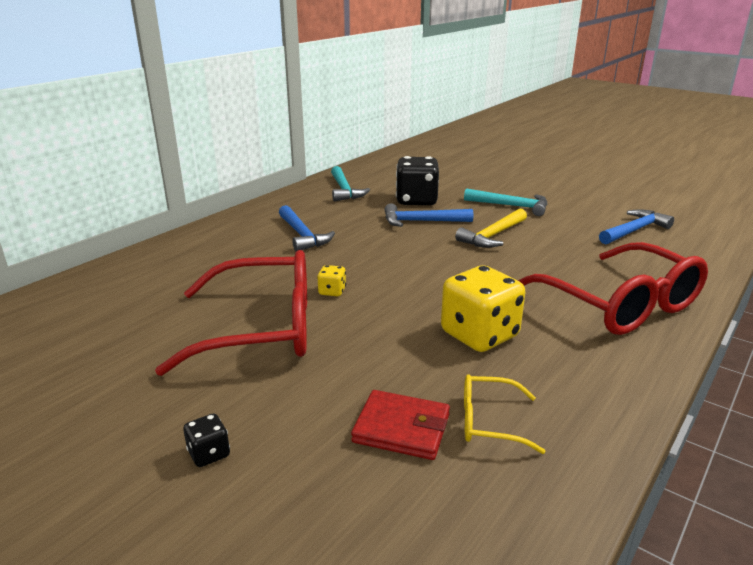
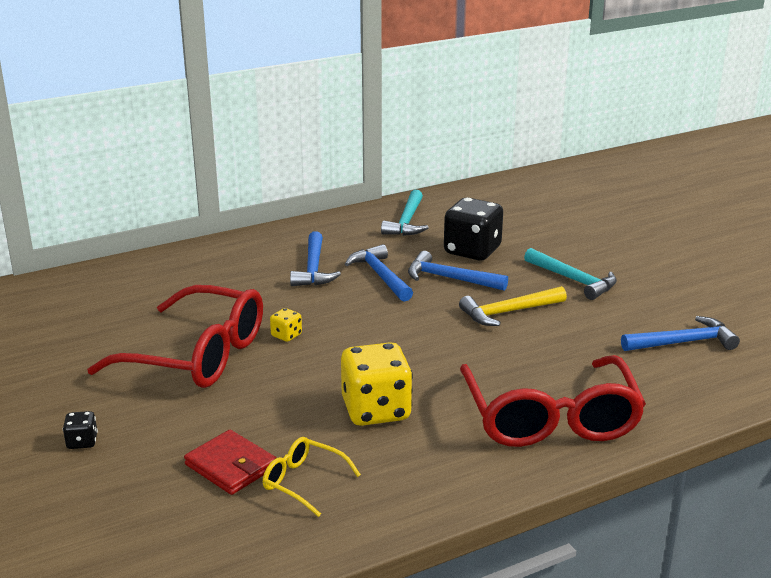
camera: 25 degrees right, 0 degrees up
none -> blue hammer [345,244,413,301]

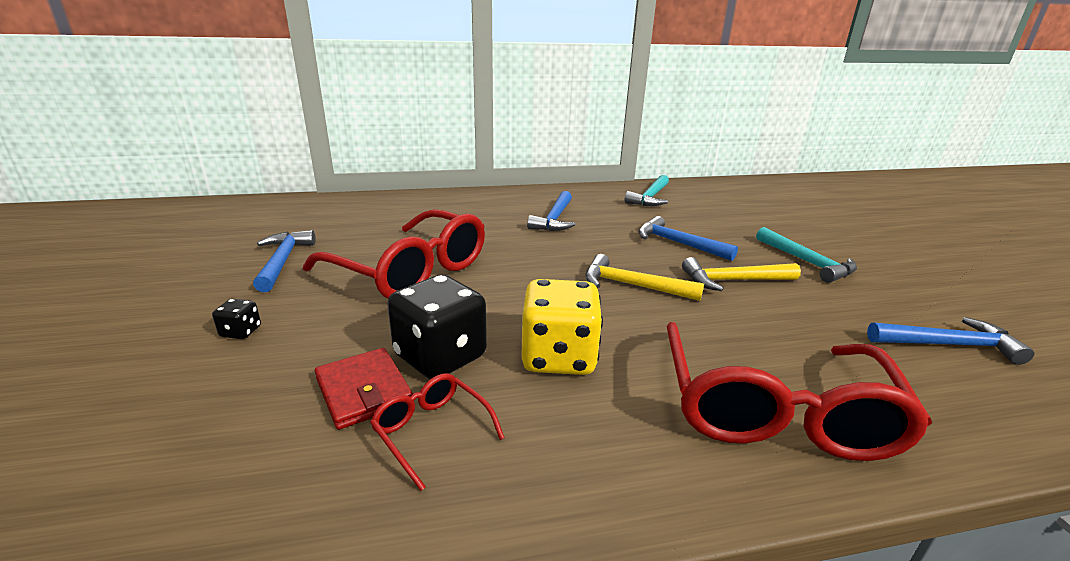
camera: 15 degrees right, 0 degrees up
yellow glasses [263,437,361,517] -> red glasses [370,373,505,491]
yellow dice [270,308,302,342] -> none
blue hammer [345,244,413,301] -> blue hammer moved to [253,230,316,292]
black dice [444,198,503,260] -> black dice moved to [387,275,487,379]
none -> yellow hammer [585,254,704,301]

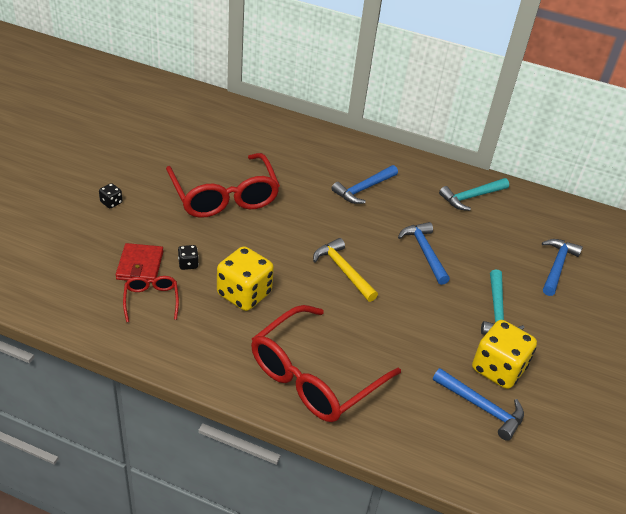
camera: 30 degrees right, 15 degrees up
blue hammer [253,230,316,292] -> blue hammer moved to [542,239,583,296]
black dice [387,275,487,379] -> black dice [178,245,199,270], size x0.44
yellow hammer [682,257,801,291] -> none
none -> yellow dice [472,320,537,389]

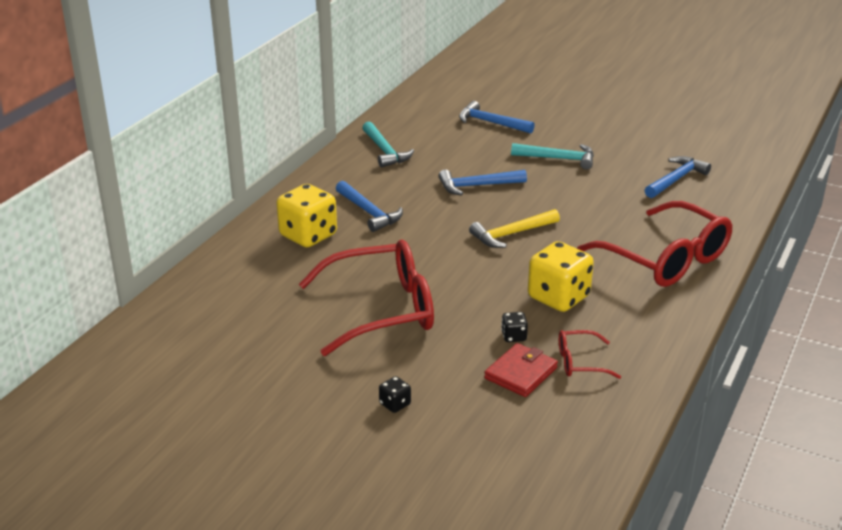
camera: 80 degrees left, 10 degrees down
red wallet [115,243,163,283] -> red wallet turned 60 degrees counterclockwise [484,343,558,397]
yellow dice [472,320,537,389] -> yellow dice moved to [276,184,337,247]

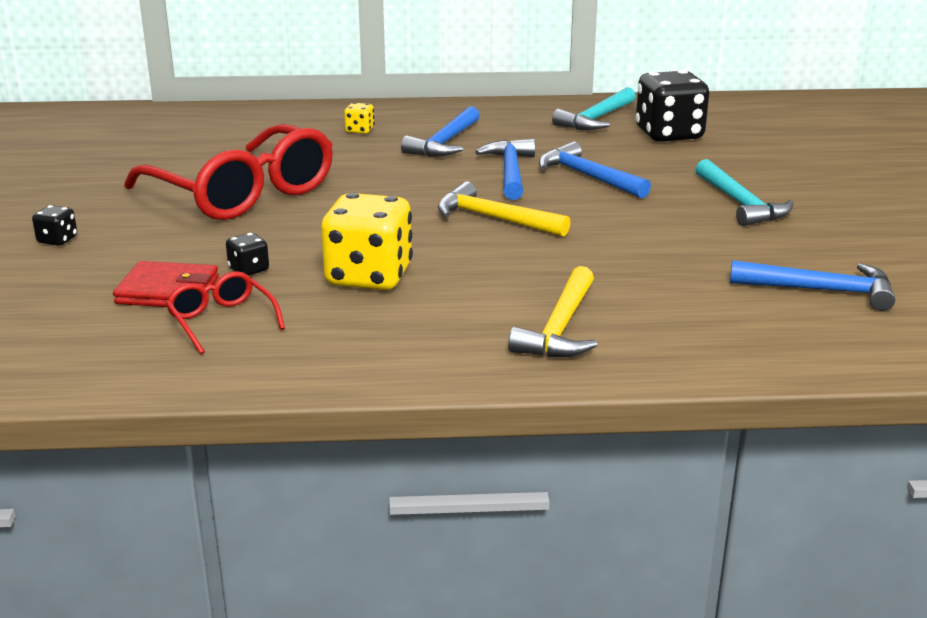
camera: 60 degrees right, 5 degrees down
yellow dice [276,184,337,247] -> yellow dice [344,103,375,134], size x0.44
blue hammer [459,101,535,134] -> blue hammer moved to [475,139,535,200]
red glasses [577,201,732,287] -> yellow hammer [508,266,597,357]
none -> black dice [636,70,709,142]

